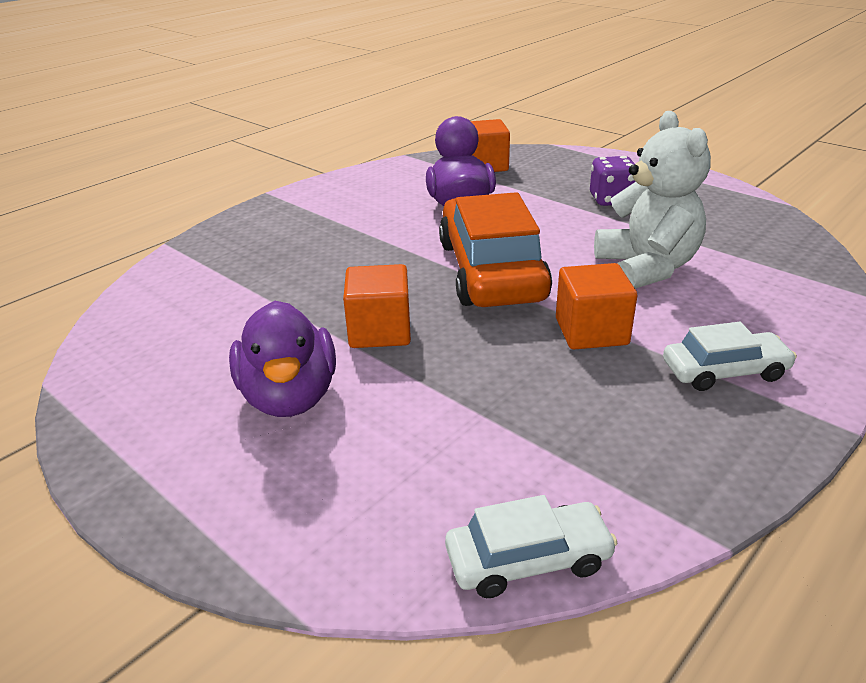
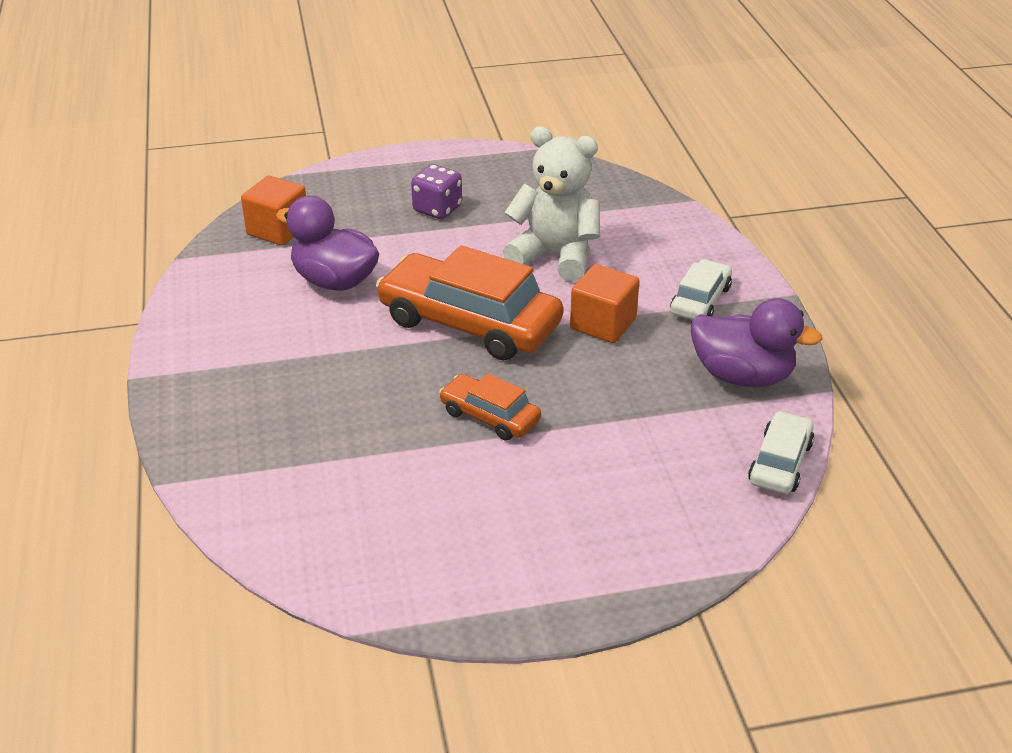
camera: 55 degrees left, 5 degrees up
purple duck [229,301,336,417] -> purple duck moved to [691,298,823,387]
orange cube [343,264,411,348] -> orange car [439,373,541,441]

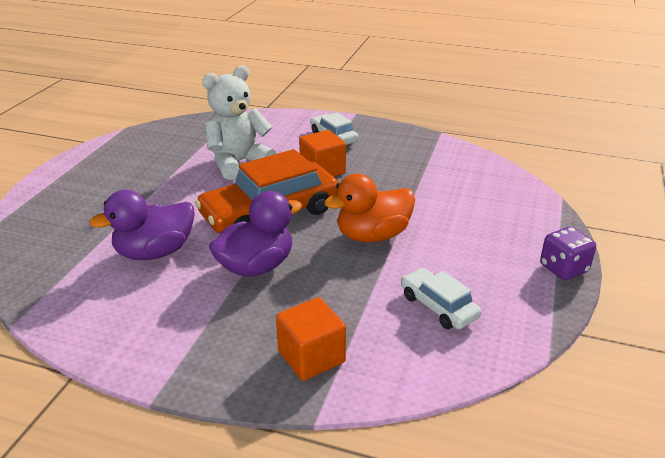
camera: 60 degrees left, 5 degrees down
orange cube [241,176,306,246] -> orange cube moved to [276,297,346,381]
purple dice [411,164,462,219] -> purple dice moved to [540,227,596,280]
orange car [439,373,541,441] -> orange duck [324,174,415,242]
purple duck [691,298,823,387] -> purple duck moved to [209,191,302,277]
white car [748,411,814,494] -> white car moved to [401,268,481,329]

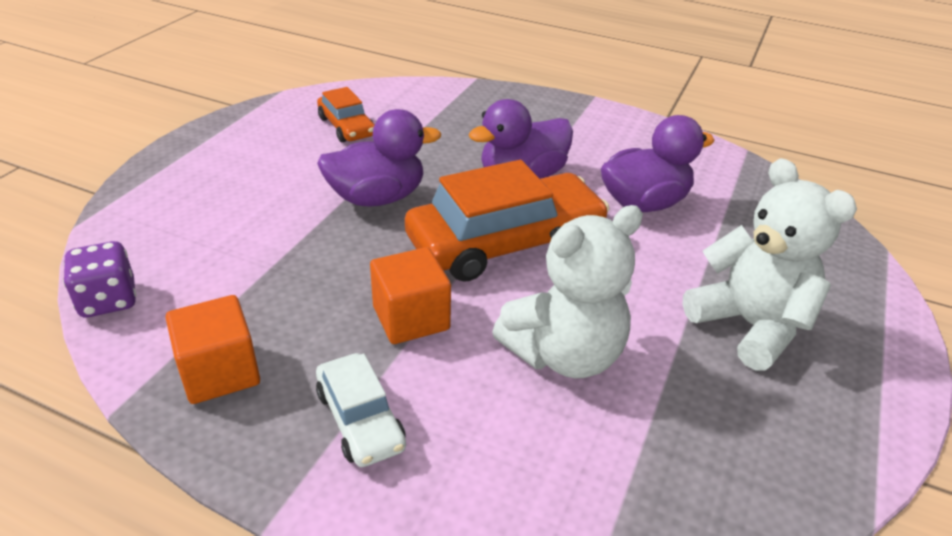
camera: 175 degrees left, 5 degrees up
orange cube [276,297,346,381] -> orange cube moved to [166,295,260,404]
orange duck [324,174,415,242] -> purple duck [317,109,441,207]
white car [401,268,481,329] -> orange car [317,87,375,142]
purple dice [540,227,596,280] -> purple dice moved to [63,241,136,317]
none -> white teddy bear [683,158,857,371]

